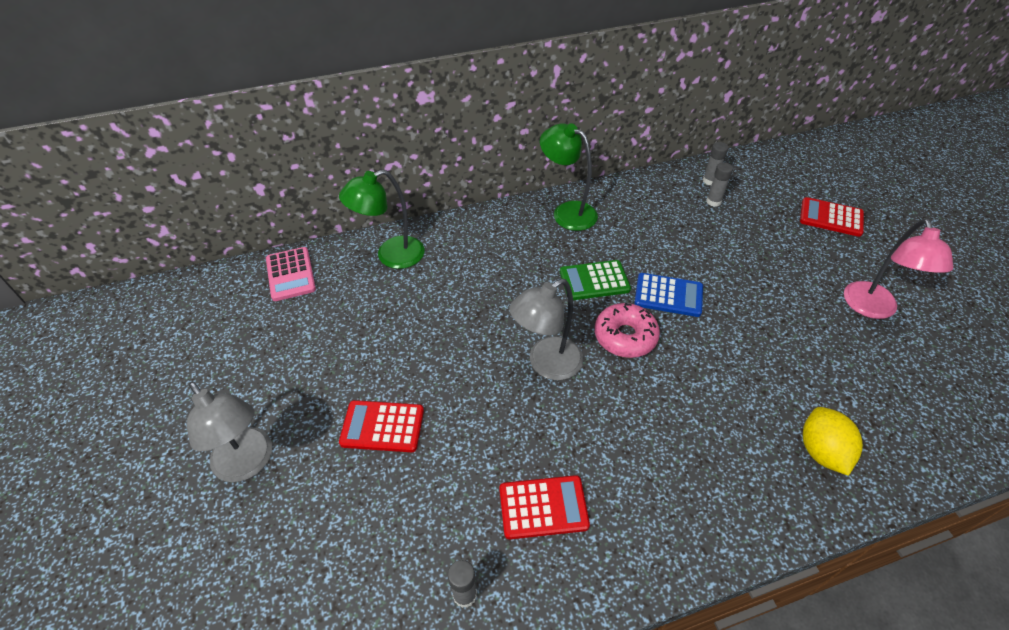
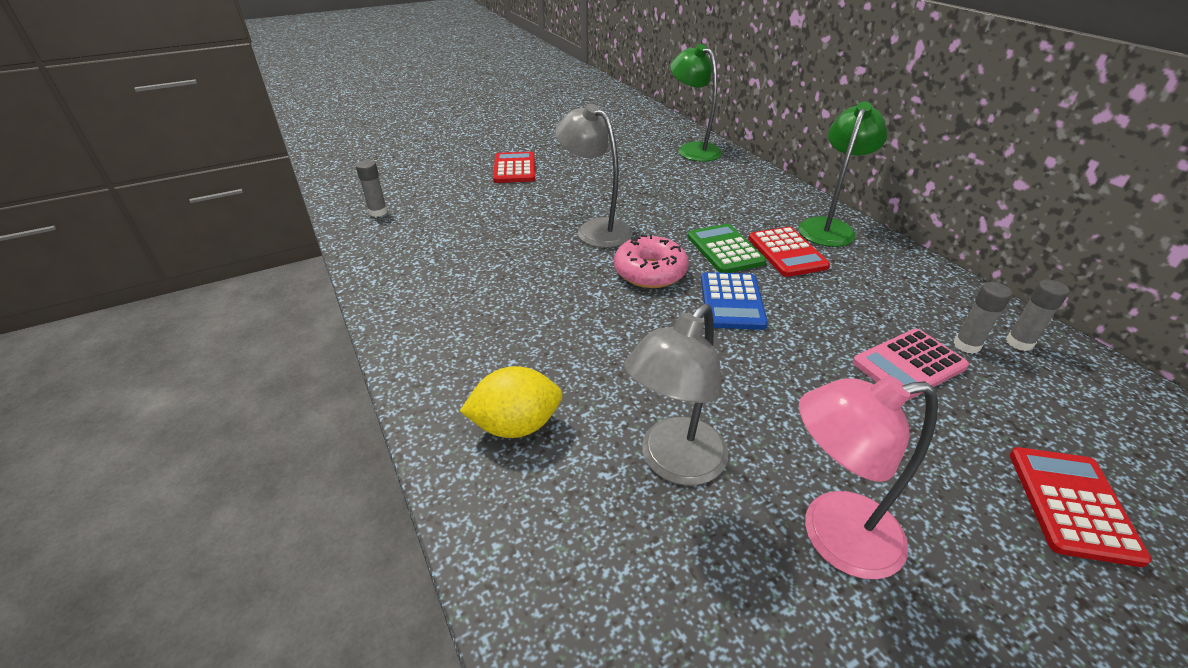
camera: 80 degrees right, 10 degrees down
grey lamp [187,381,272,482] -> grey lamp moved to [624,303,728,485]
pink calculator [266,247,316,301] -> pink calculator moved to [852,329,969,401]
red calculator [499,475,590,539] -> red calculator moved to [748,227,830,277]

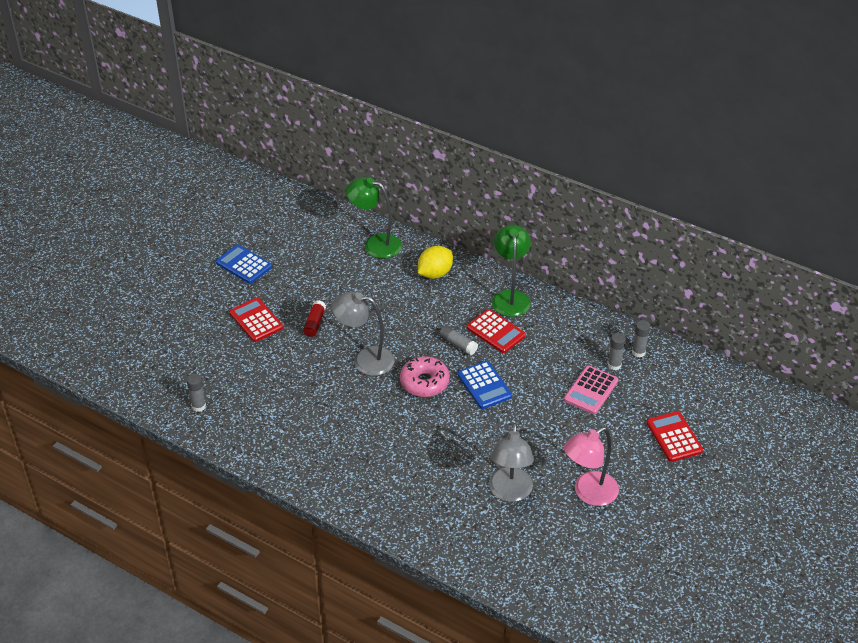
camera: 30 degrees left, 5 degrees up
yellow lemon [460,366,563,438] -> yellow lemon moved to [418,246,453,279]
green calculator [687,224,766,273] -> grey glue stick [439,325,478,355]
none -> blue calculator [216,245,272,284]
none -> red glue stick [303,300,326,337]

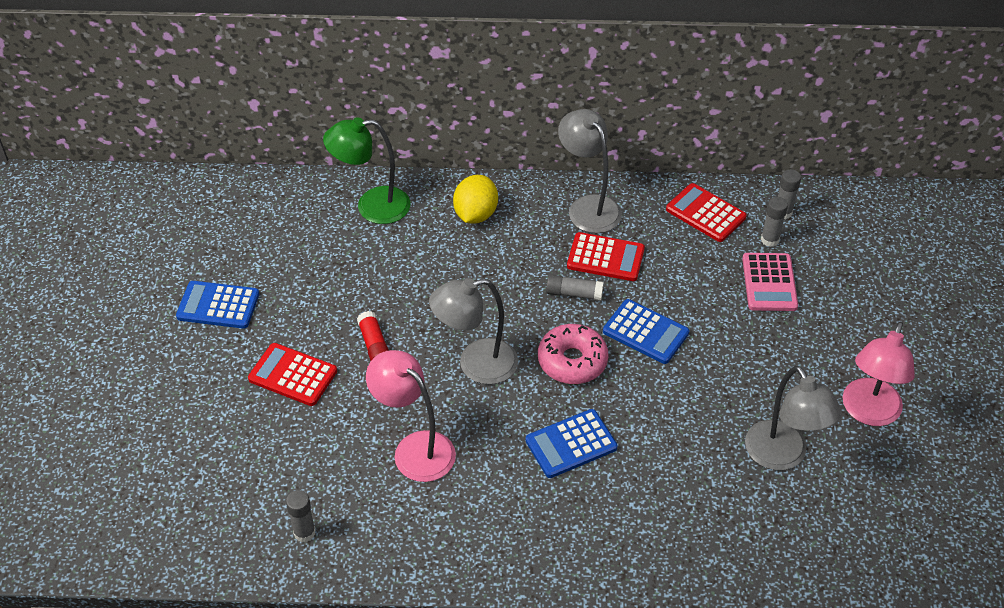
camera: 30 degrees left, 5 degrees up
green lamp [492,224,531,317] -> grey lamp [558,109,622,233]
red calculator [647,411,703,462] -> red calculator moved to [666,183,747,242]
none -> pink lamp [366,350,456,482]
none -> blue calculator [526,409,618,478]

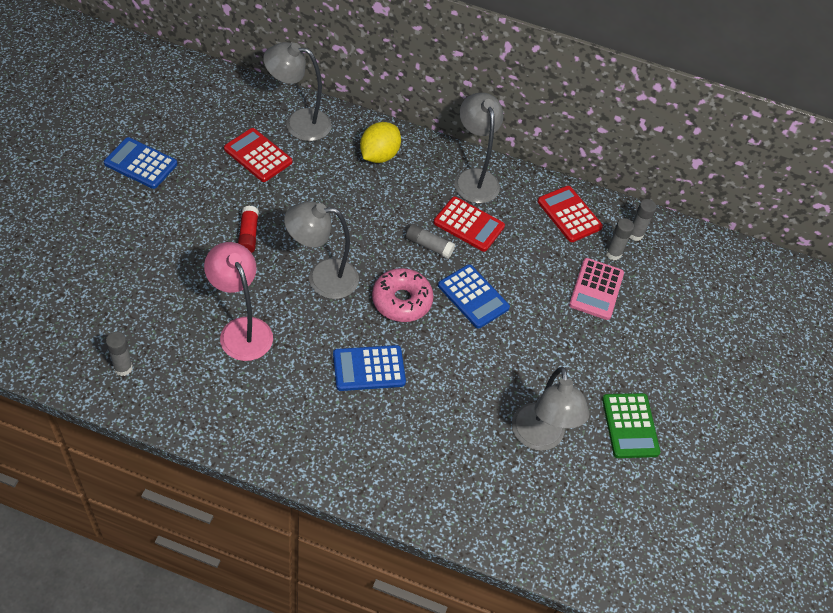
camera: 10 degrees right, 5 degrees up
red calculator [248,343,337,406] -> red calculator moved to [224,128,292,182]
green lamp [323,117,411,224] -> grey lamp [263,42,332,141]
pink lamp [843,322,915,426] -> green calculator [602,393,660,458]

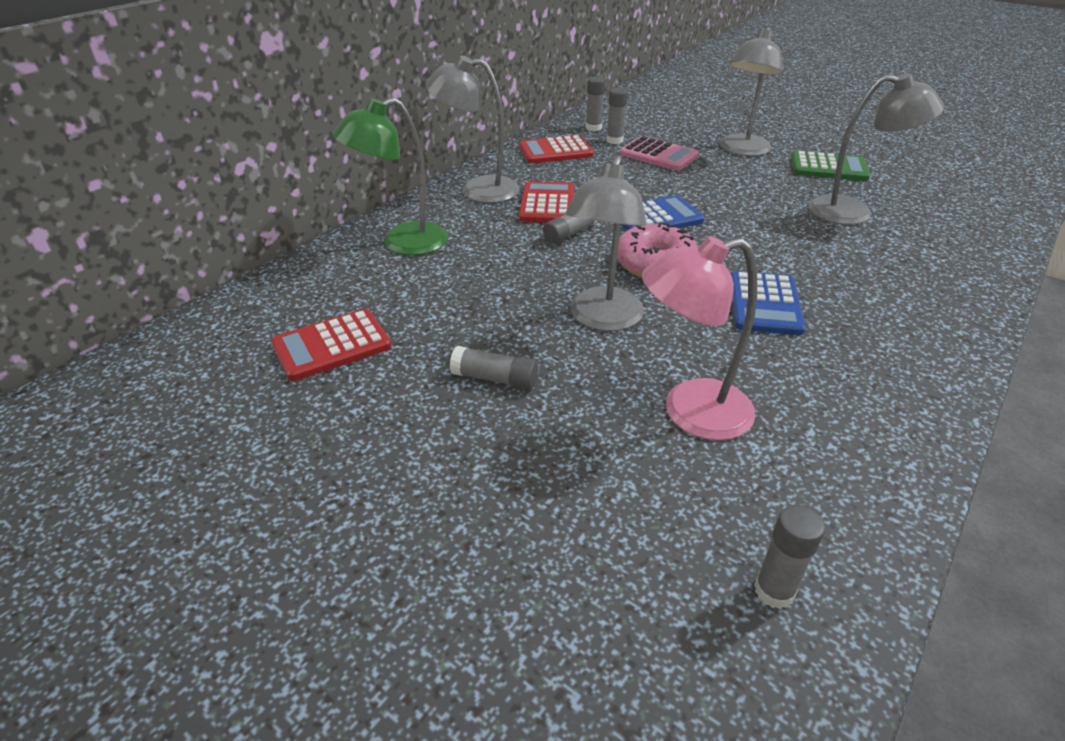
camera: 65 degrees left, 15 degrees down
blue calculator [104,137,177,189] -> none
red glue stick [238,206,259,253] -> grey glue stick [450,346,538,389]
grey lamp [263,42,332,141] -> grey lamp moved to [720,27,783,156]
yellow lemon [360,122,401,163] -> green lamp [332,97,448,255]
red calculator [433,196,505,252] -> red calculator turned 45 degrees counterclockwise [519,181,574,223]

